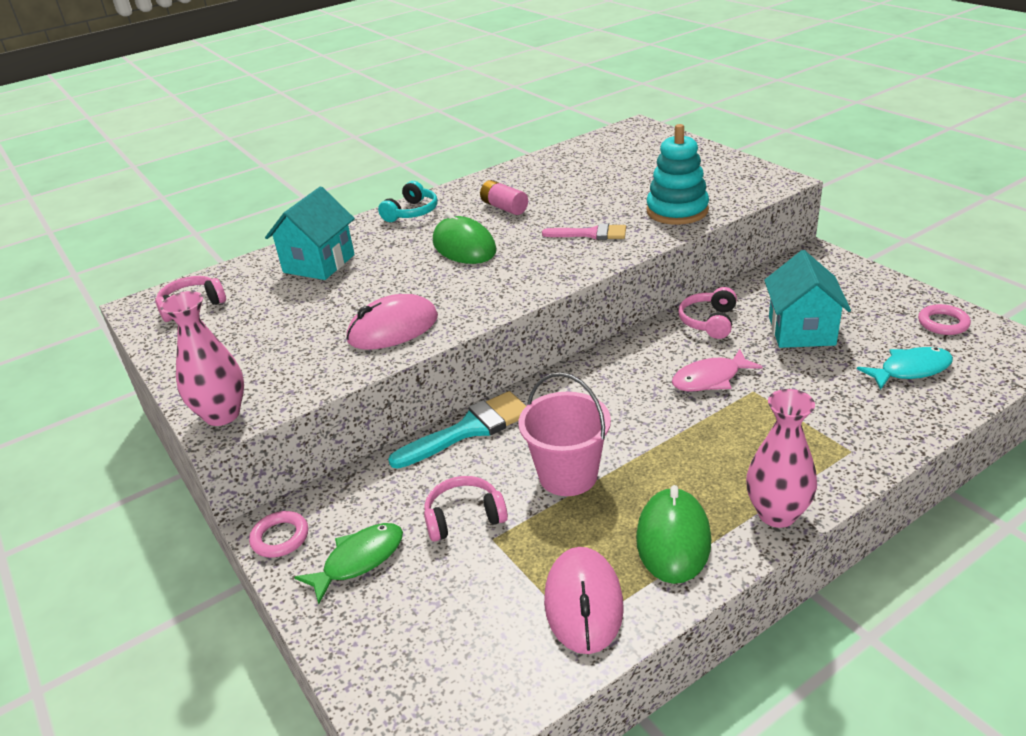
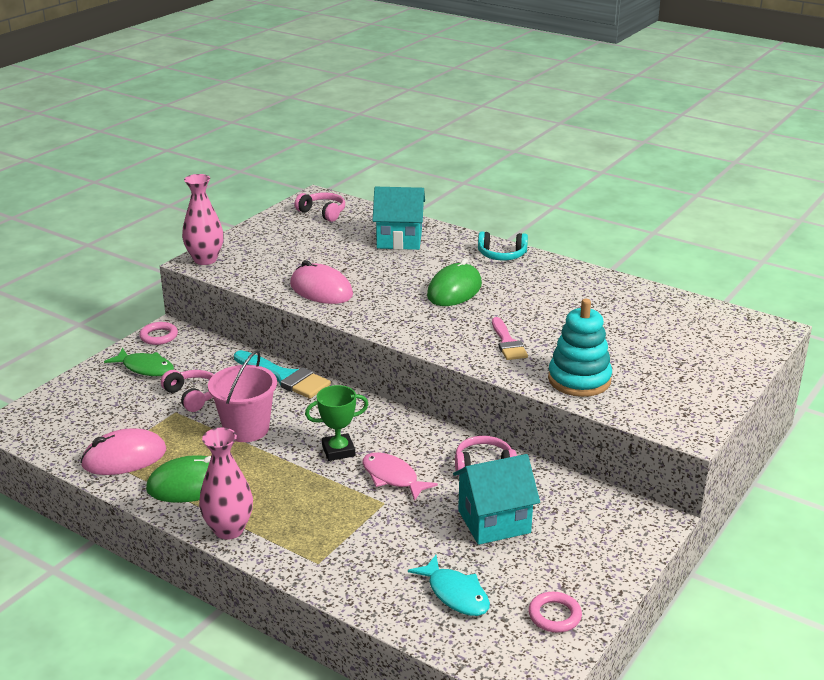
camera: 65 degrees right, 5 degrees down
pink battery [480,180,528,215] -> none
none -> green trophy [305,385,369,461]

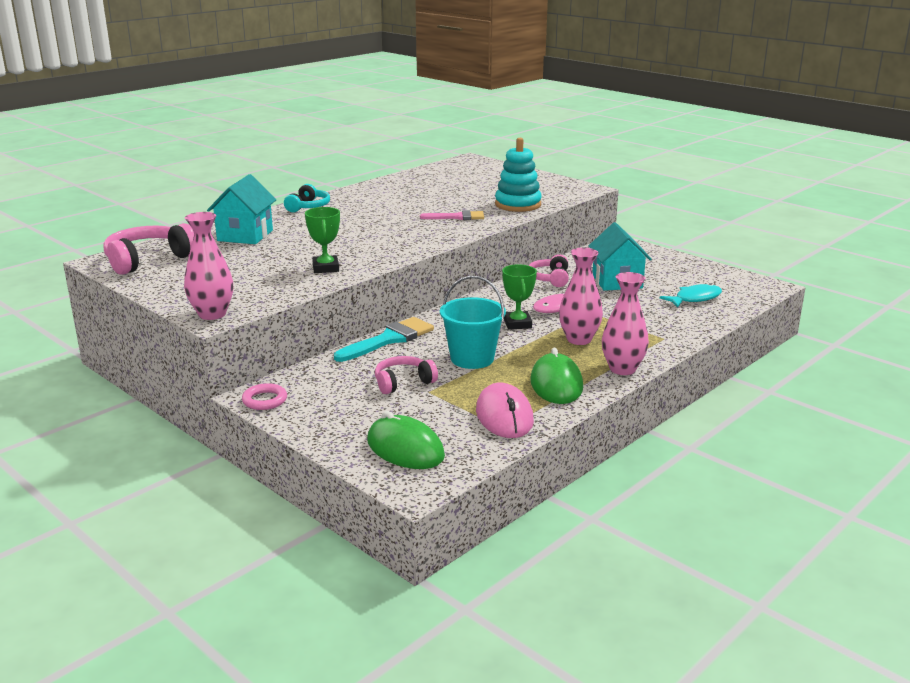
camera: 80 degrees left, 5 degrees down
green fish [104,348,174,376] -> none
pink bucket [208,350,277,442] -> turquoise bucket [440,276,506,369]
pink mouse [290,260,353,304] -> green trophy [305,207,340,273]
pink headphones [295,193,345,222] -> pink headphones [103,223,194,275], size x1.62
green mouse [427,259,482,306] -> green mouse moved to [367,411,445,469]
pink ring [529,592,582,633] -> none
none -> pink vase [559,248,603,345]

